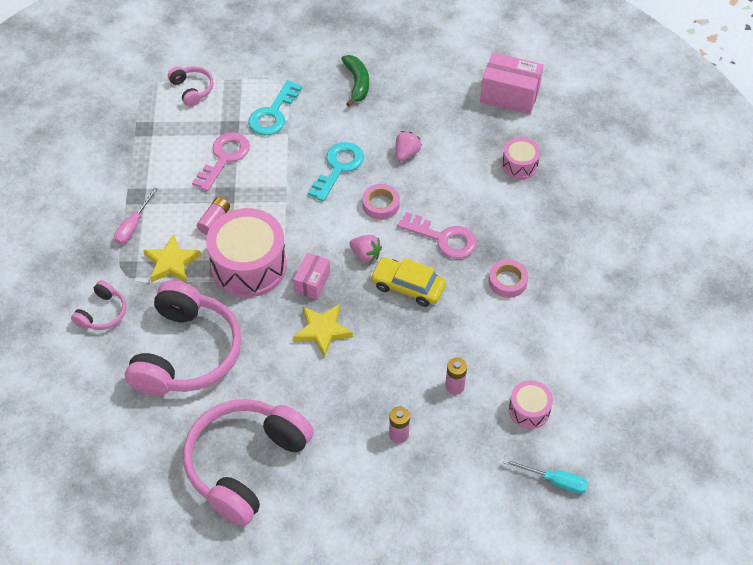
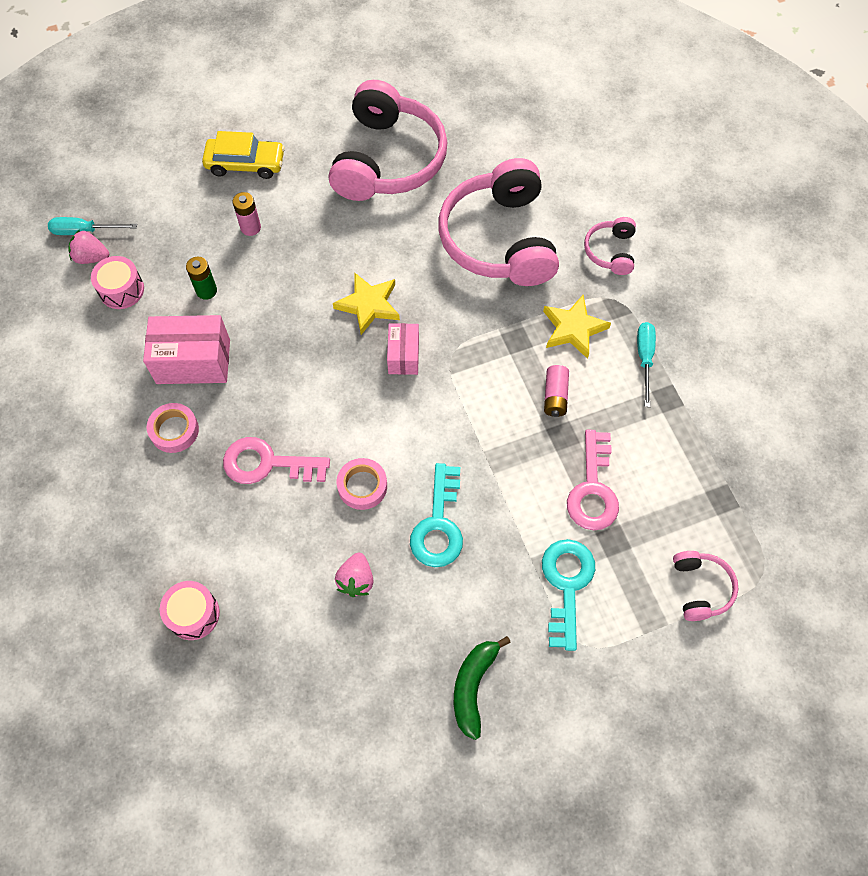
camera: 160 degrees right, 10 degrees up
pink screwdriver [114,187,158,244] -> turquoise screwdriver [637,322,656,407]
pink headphones [168,66,213,107] -> pink headphones turned 135 degrees counterclockwise [673,551,738,621]
pink drum [206,208,287,297] -> none
green banana [341,55,369,107] -> green banana turned 45 degrees clockwise [454,636,511,740]
pink strawberry [349,235,382,263] -> pink strawberry moved to [68,229,109,264]
yellow car [370,257,446,307] -> yellow car moved to [202,131,285,179]
pink battery [445,358,467,394] -> green battery [186,257,217,300]
pink box [480,52,543,114] -> pink box moved to [143,315,230,384]

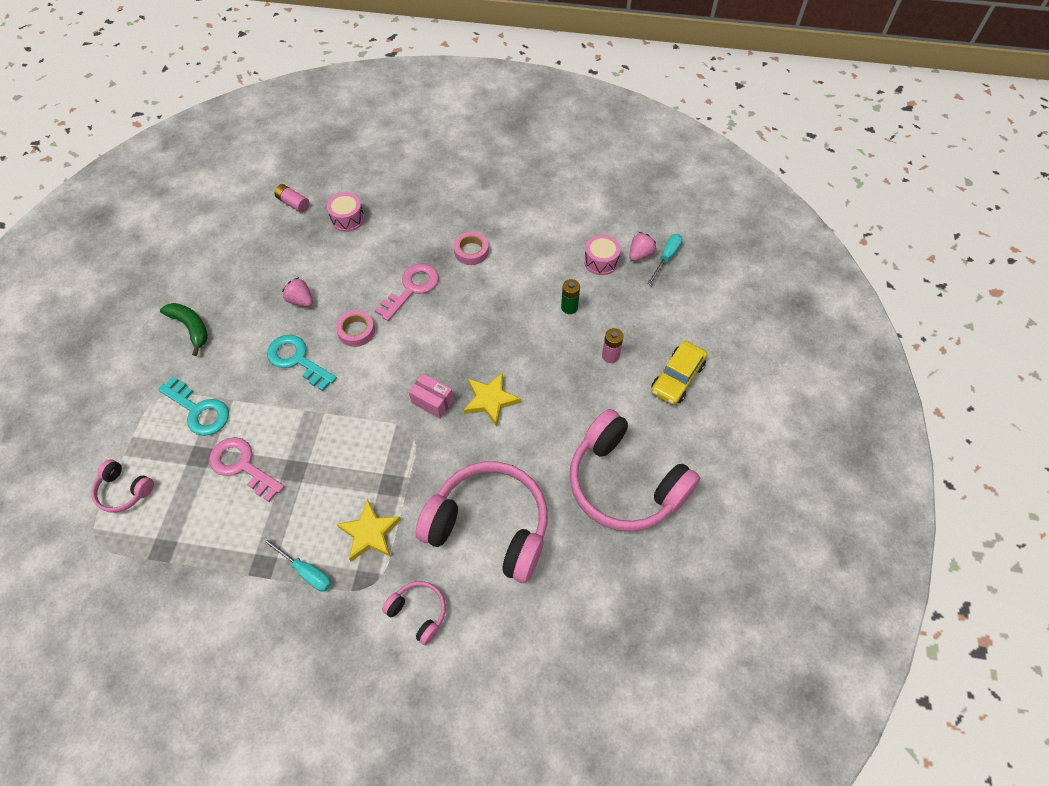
camera: 120 degrees right, 5 degrees down
pink box [143,315,230,384] -> none
pink battery [544,365,569,417] -> pink battery moved to [274,184,309,213]

